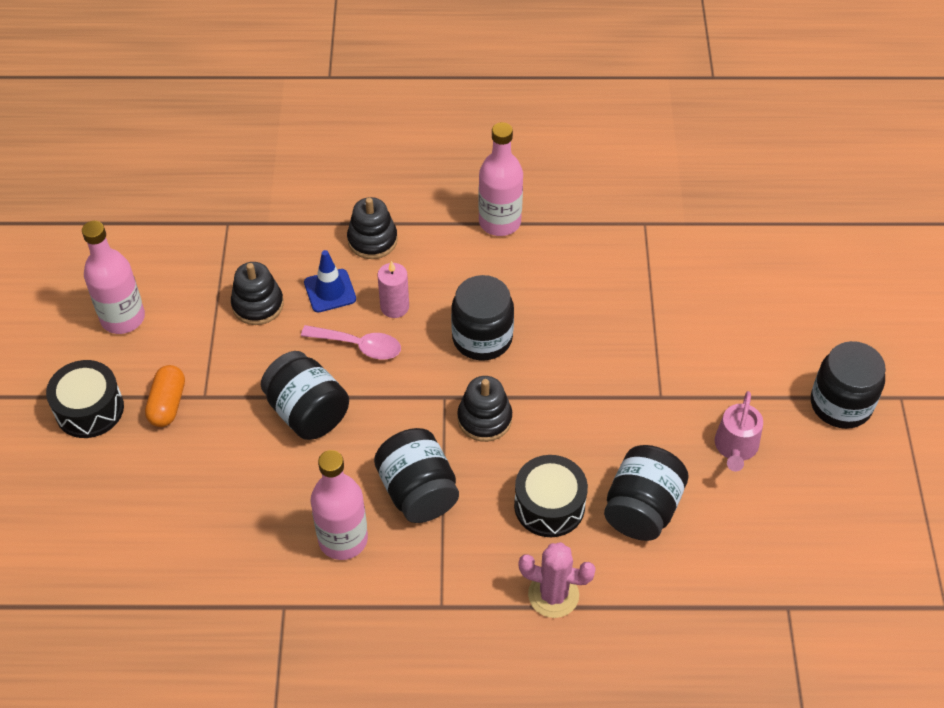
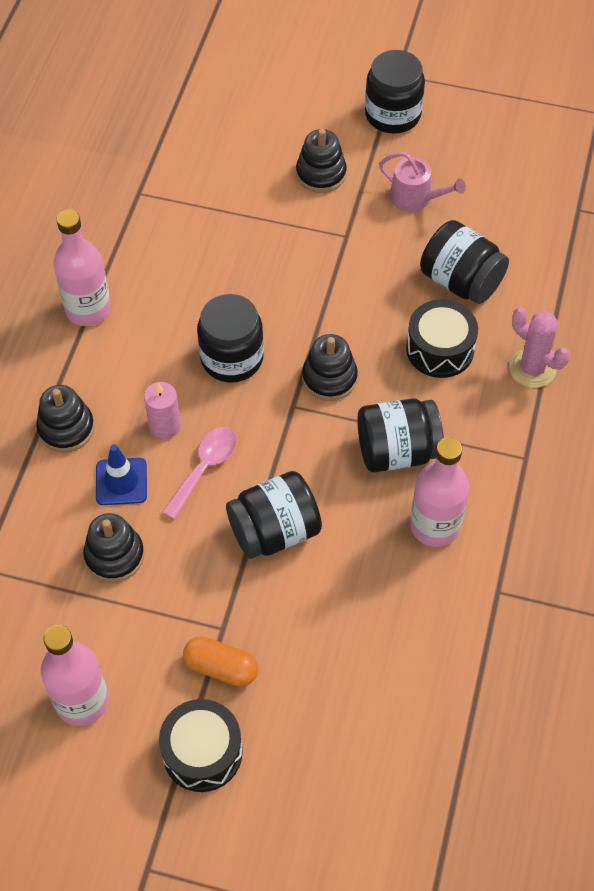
camera: 75 degrees left, 5 degrees up
pink cactus [519,542,596,618] -> pink cactus turned 75 degrees counterclockwise [509,307,570,388]
none -> black stacking toy [296,129,347,193]

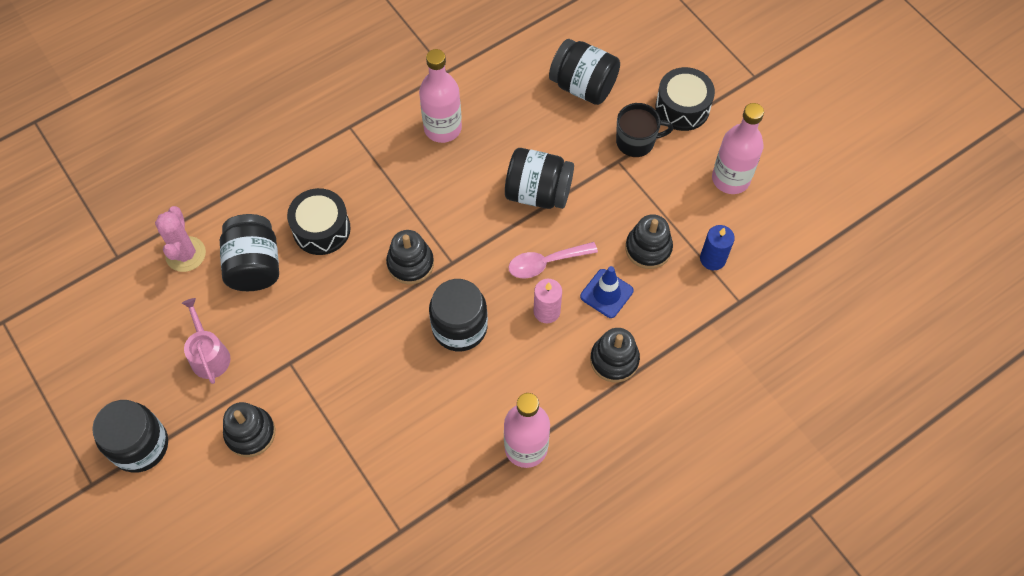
camera: 140 degrees left, 5 degrees up
orange capsule [183,636,258,687] -> black mug [616,103,673,157]
black jar [357,398,444,472] -> black jar moved to [549,39,620,105]
pink cactus [509,307,570,388] -> pink cactus moved to [155,206,206,272]
none -> blue candle [700,225,735,270]

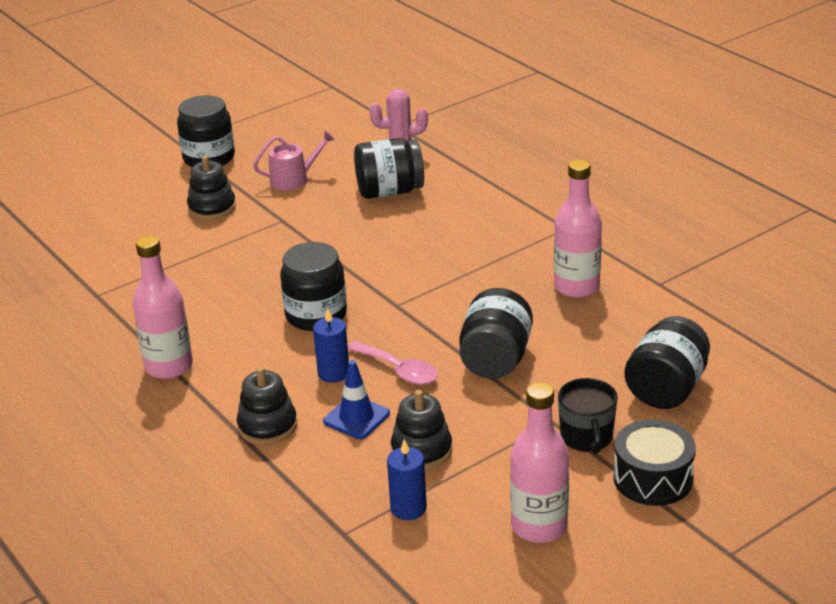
camera: 90 degrees right, 30 degrees down
black drum [287,188,351,255] -> none
black stacking toy [386,230,434,284] -> none
pink spoon [508,242,598,278] -> pink spoon turned 150 degrees clockwise [348,341,438,385]
pink candle [534,279,562,323] -> blue candle [313,308,349,383]

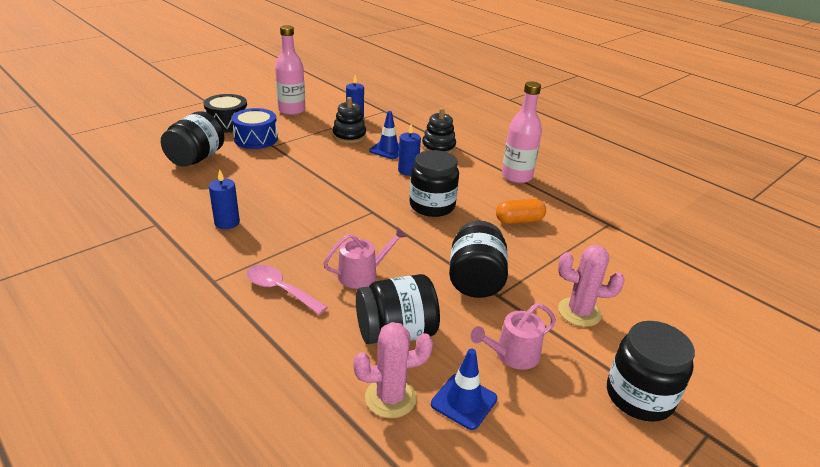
camera: 170 degrees right, 0 degrees up
black stacking toy [187,155,236,220] -> pink cactus [558,245,624,327]
pink spoon [348,341,438,385] -> pink spoon moved to [246,265,328,315]
black jar [459,288,533,379] -> black jar moved to [449,221,508,298]
pink bottle [554,159,602,298] -> blue candle [209,169,240,229]
black mug [558,378,618,454] -> blue drum [231,108,278,149]
none -> pink watering can [323,227,407,289]
none -> blue traffic cone [431,349,497,430]
none -> orange capsule [496,199,546,224]

